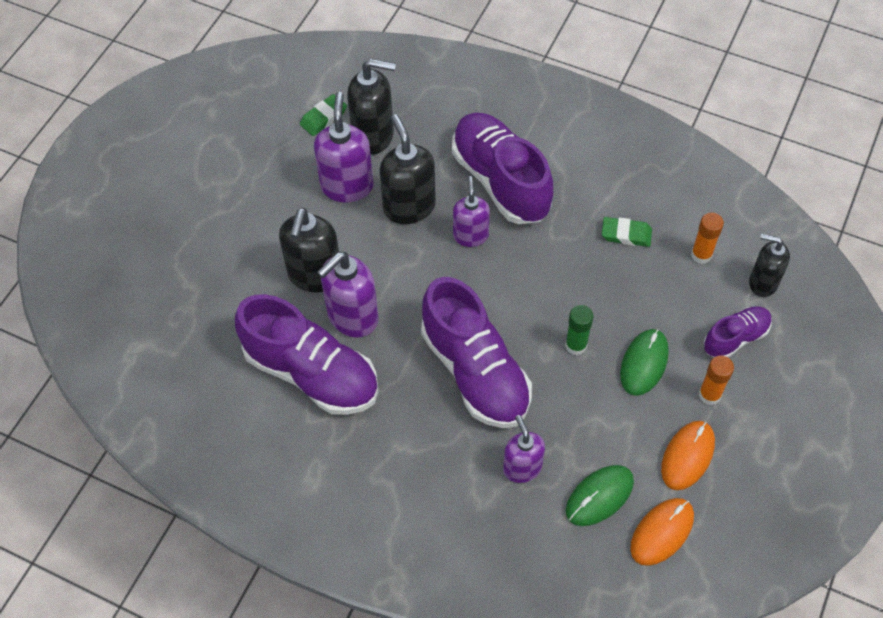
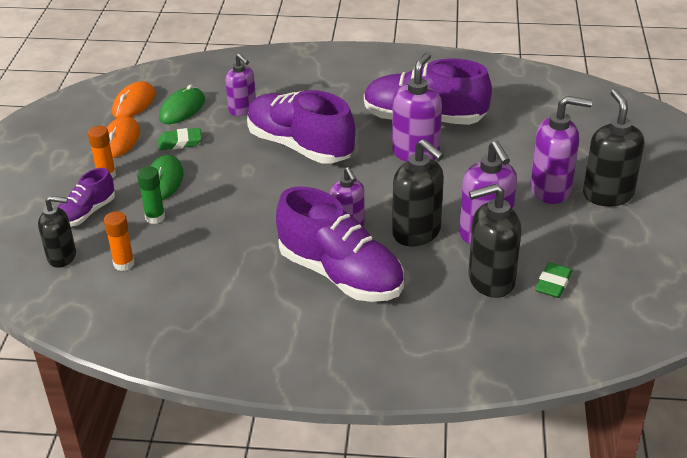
camera: 160 degrees right, 20 degrees down
black soap dispenser [279,208,339,293] -> black soap dispenser moved to [583,89,644,206]
green glue stick [565,305,594,355] -> green glue stick moved to [137,166,165,224]
green eraser [602,217,652,247] -> green eraser moved to [158,128,202,150]
none -> purple soap dispenser [530,96,592,204]

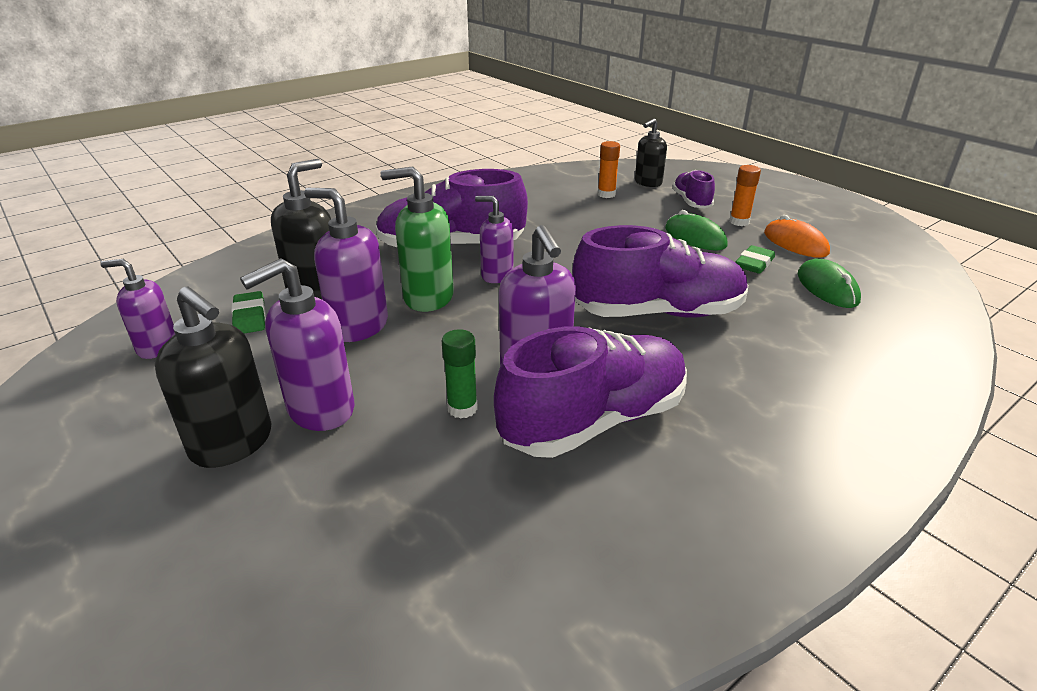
camera: 135 degrees right, 5 degrees down
orange mouse [112,81,155,118] -> none
green glue stick [137,166,165,224] -> green glue stick moved to [442,329,478,419]
purple soap dispenser [225,54,256,116] -> purple soap dispenser moved to [100,259,175,359]
black soap dispenser [392,139,444,247] -> green soap dispenser [381,166,454,312]

